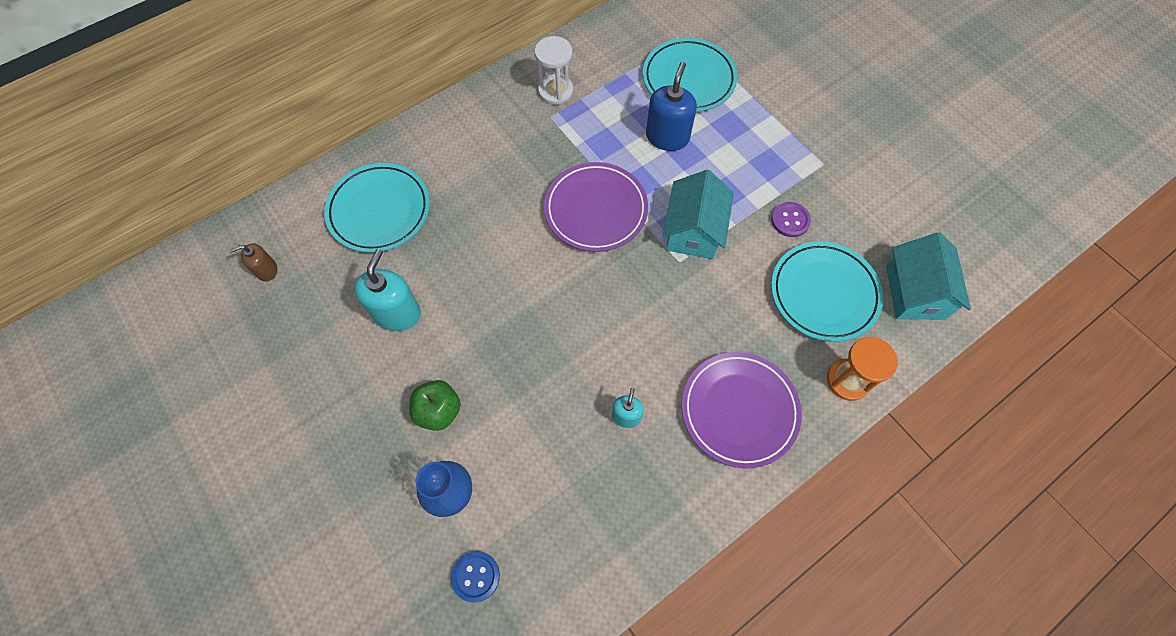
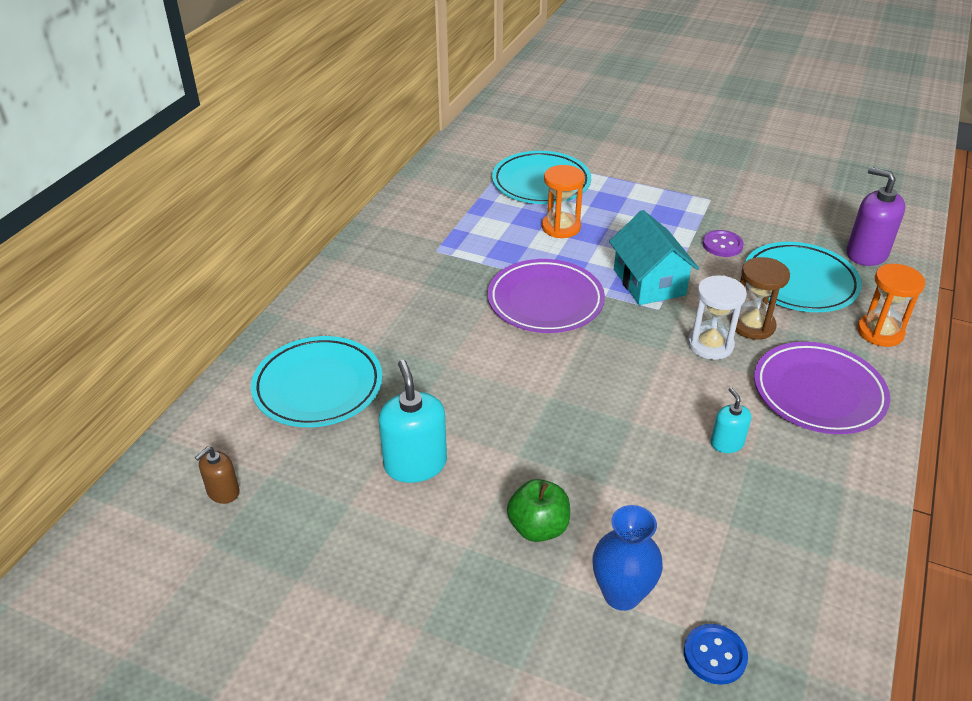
camera: 30 degrees left, 25 degrees down
white hourglass [534,36,573,105] -> white hourglass moved to [688,275,747,360]
blue soap dispenser [646,62,697,151] -> orange hourglass [542,165,585,238]
turquoise house [886,233,971,320] -> purple soap dispenser [846,167,905,266]
none -> brown hourglass [730,257,790,340]

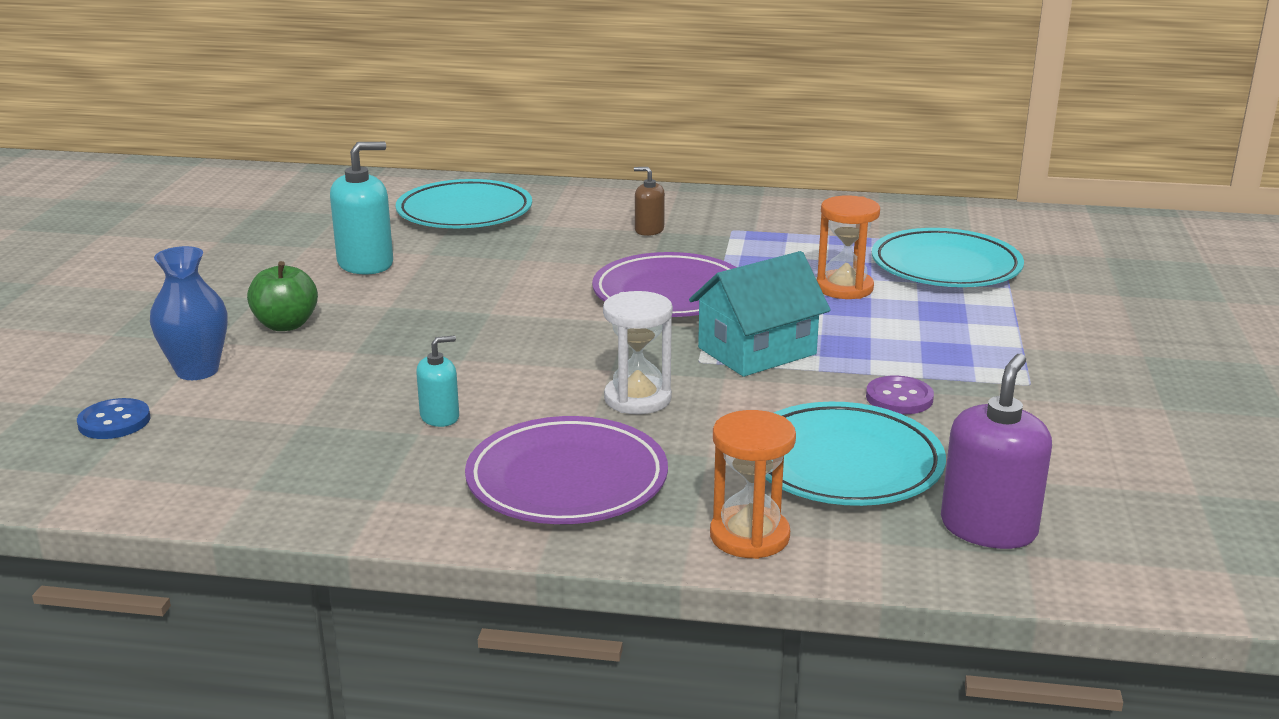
camera: 75 degrees right, 15 degrees down
brown soap dispenser [195,447,239,504] -> brown soap dispenser moved to [634,167,665,236]
brown hourglass [730,257,790,340] -> none

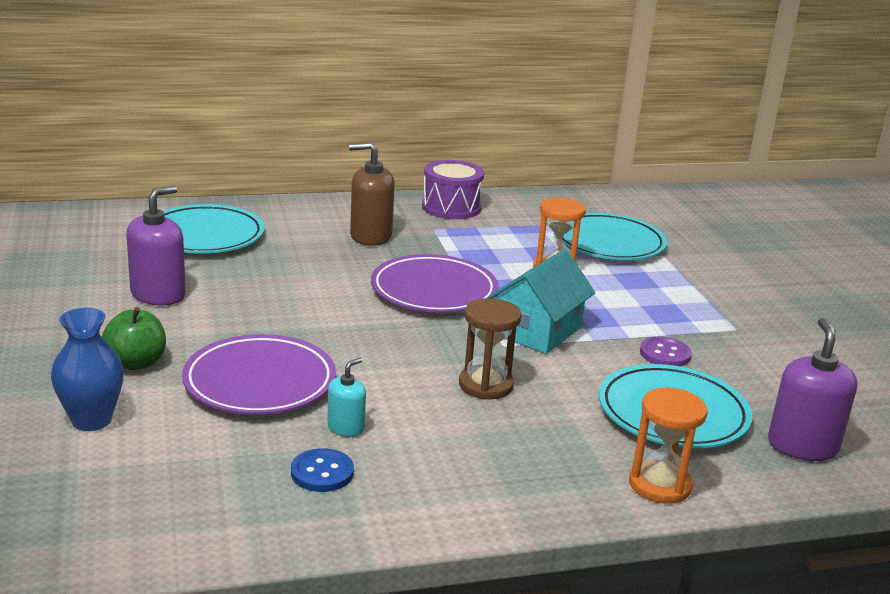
camera: 25 degrees left, 0 degrees up
blue button [77,398,151,439] -> blue button moved to [291,448,354,492]
turquoise soap dispenser [330,142,393,275] -> purple soap dispenser [126,186,186,305]
purple plate [465,416,668,524] -> purple plate moved to [182,334,336,415]
white hourglass [603,291,673,414] -> brown hourglass [459,298,521,400]
brown soap dispenser [634,167,665,236] -> brown soap dispenser [349,142,395,246], size x1.79
none -> purple drum [422,160,484,219]

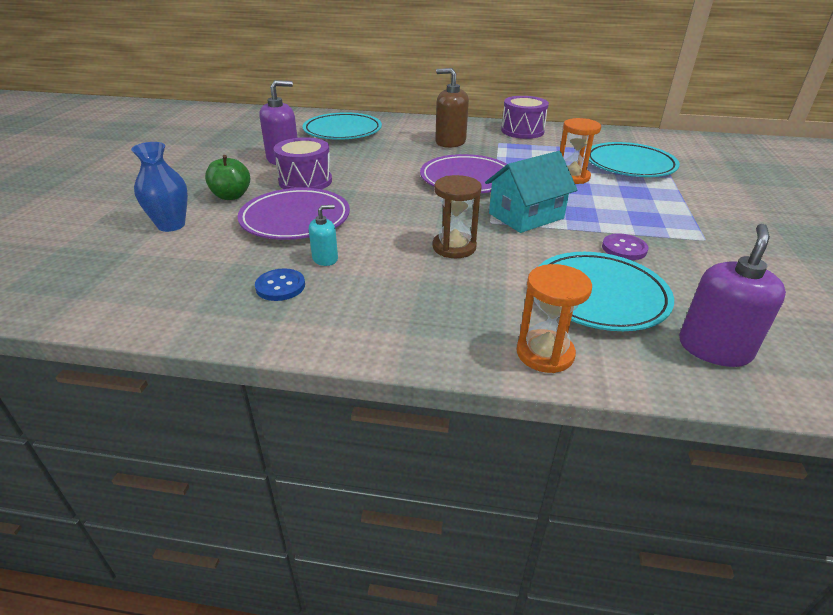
camera: 25 degrees right, 10 degrees up
none -> purple drum [274,137,332,189]

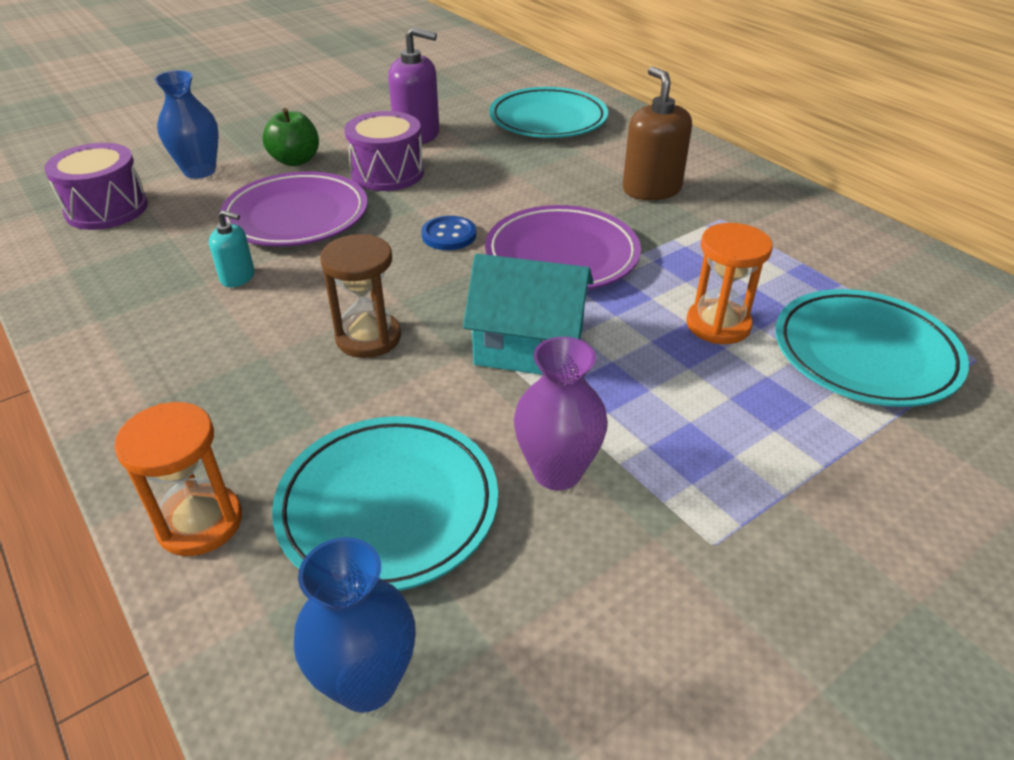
camera: 45 degrees right, 5 degrees up
blue button [255,268,305,301] -> blue button moved to [421,216,476,250]
purple drum [501,96,549,139] -> purple drum moved to [44,143,148,230]
purple button [602,234,648,260] -> purple vase [514,337,608,491]
purple soap dispenser [679,224,786,367] -> blue vase [294,537,416,712]

